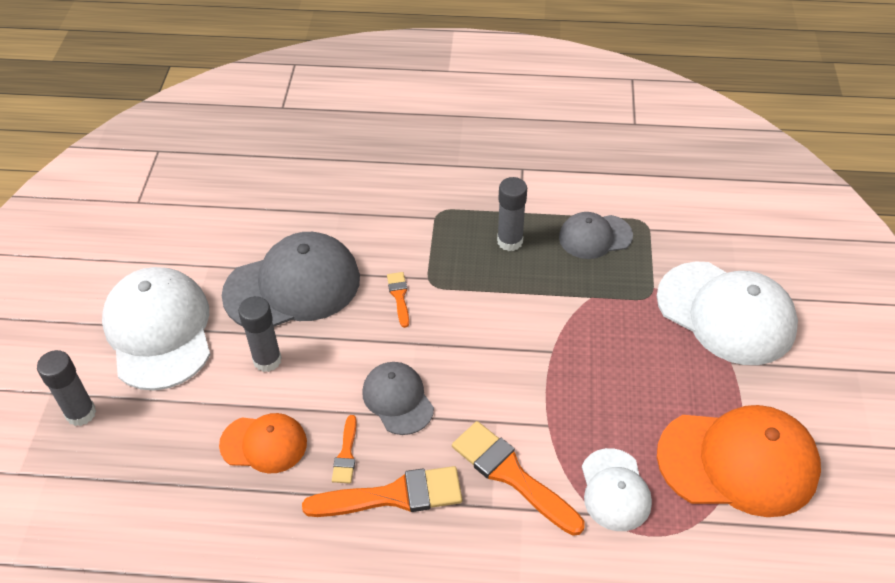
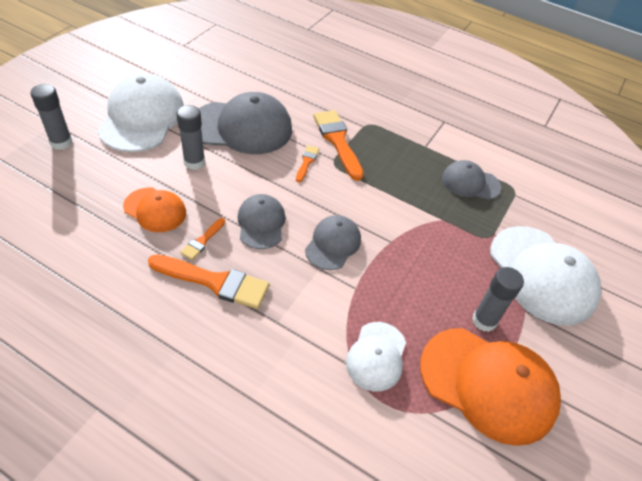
camera: 20 degrees right, 0 degrees up
orange brush [452,421,585,536] -> orange brush moved to [313,110,364,181]
grey glue stick [497,177,527,251] -> grey glue stick moved to [472,267,524,332]
none -> grey cap [305,215,361,270]

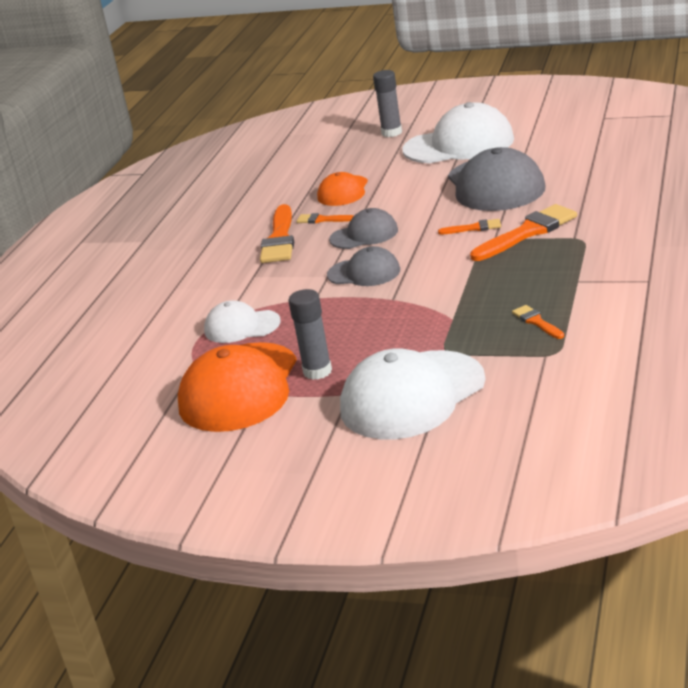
camera: 85 degrees right, 20 degrees down
grey glue stick [176,105,205,170] -> none
grey cap [442,160,501,200] -> orange brush [512,305,564,339]

